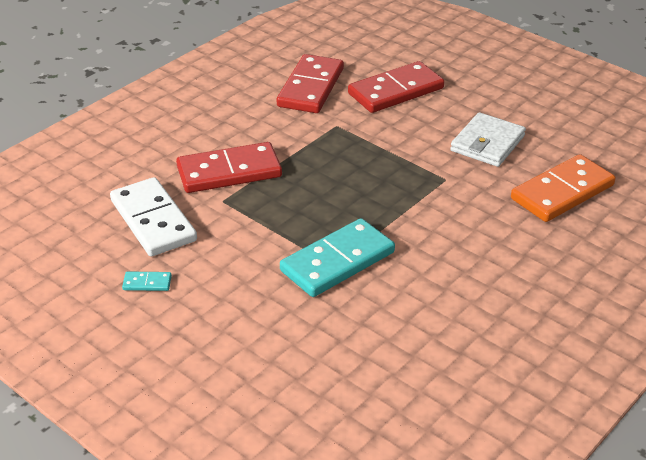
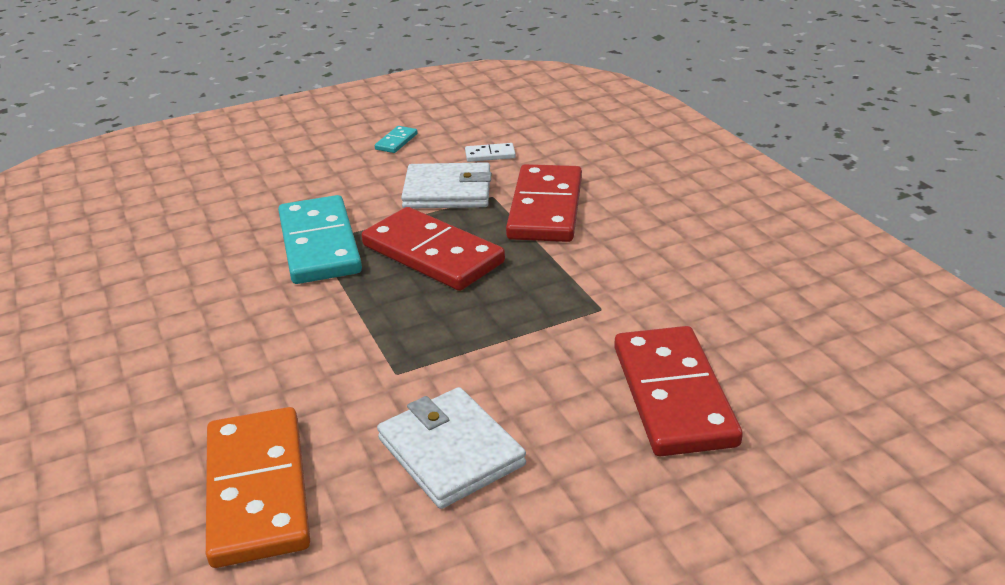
camera: 115 degrees right, 5 degrees down
white domino [110,177,197,256] -> white domino [465,143,516,162], size x0.42
red domino [277,54,344,113] -> red domino moved to [362,207,505,291]
none -> white wallet [401,162,492,208]

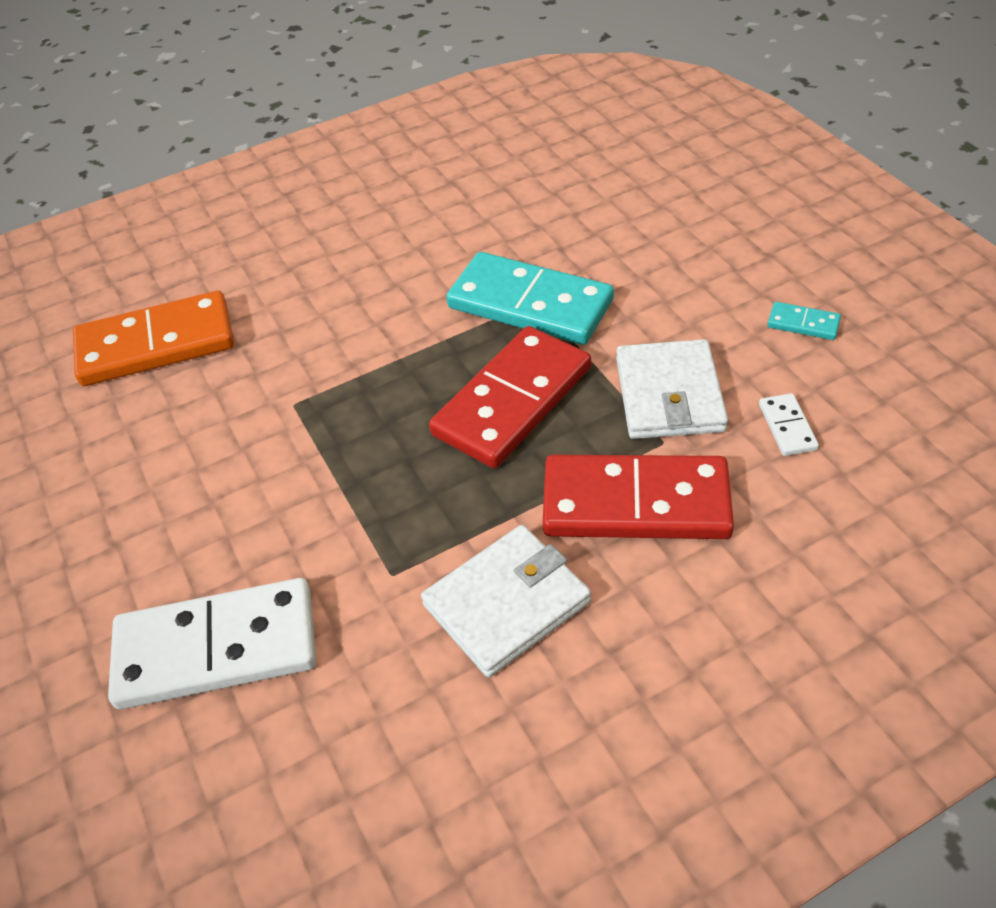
camera: 90 degrees right, 15 degrees up
turquoise domino [278,195,362,284] -> turquoise domino turned 45 degrees clockwise [446,252,614,345]
white wallet [377,387,526,509] -> white wallet moved to [421,525,591,678]
red domino [614,326,743,456] -> white domino [108,578,316,709]

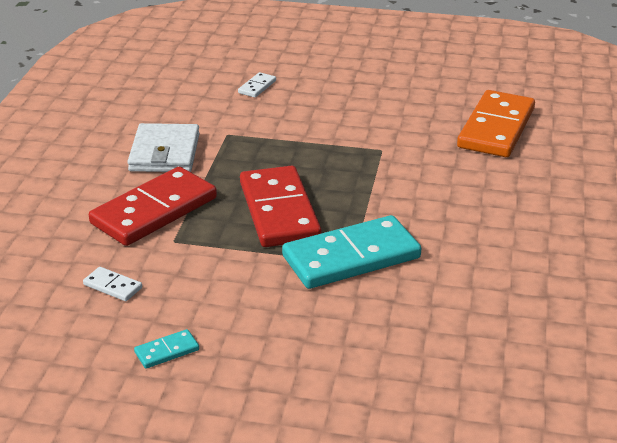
camera: 125 degrees right, 15 degrees down
white domino [108,578,316,709] -> white domino [238,72,276,98], size x0.42
white wallet [616,339,728,439] -> none

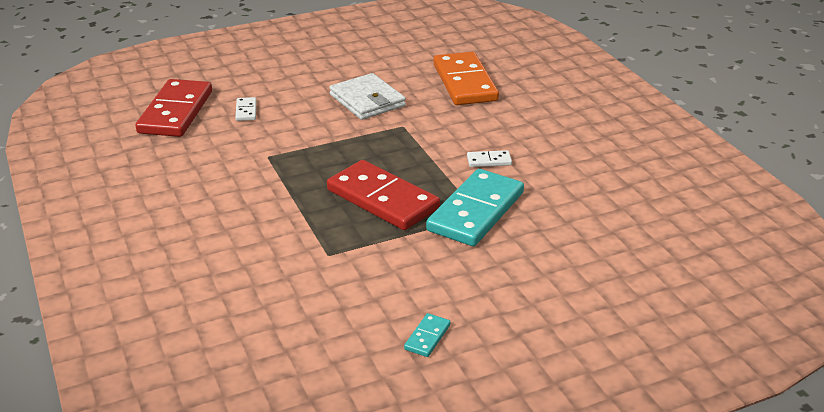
camera: 35 degrees left, 0 degrees up
white domino [83,267,142,301] -> white domino moved to [467,150,512,167]
red domino [89,167,217,246] -> red domino moved to [136,79,212,137]
white wallet [127,123,200,172] -> white wallet moved to [329,73,406,120]

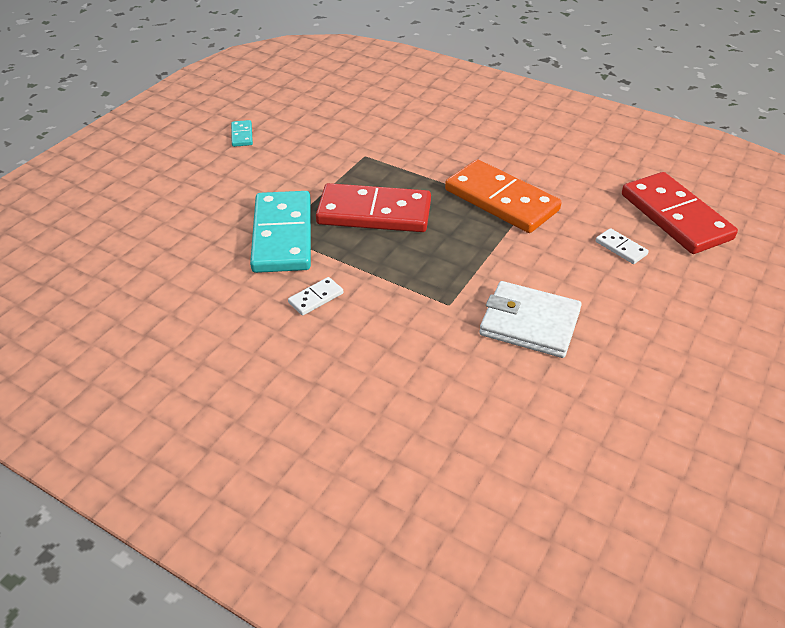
camera: 145 degrees right, 10 degrees up
orange domino [434,52,499,105] -> orange domino moved to [445,159,561,233]

